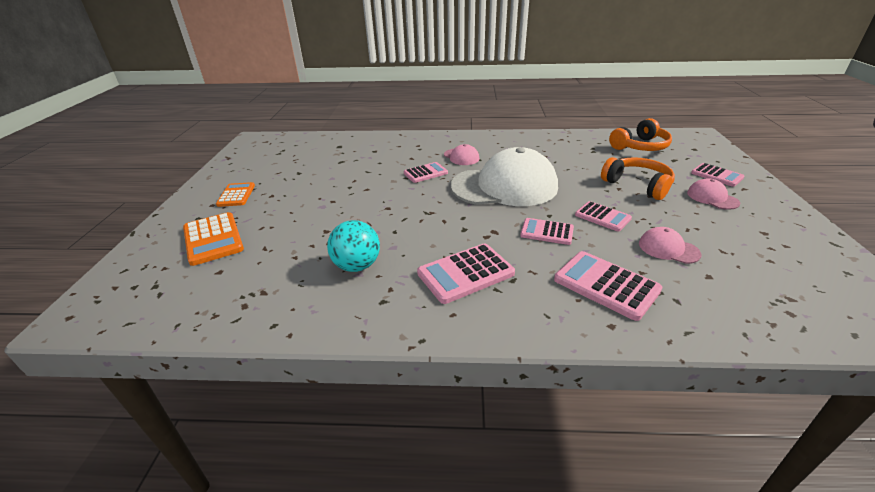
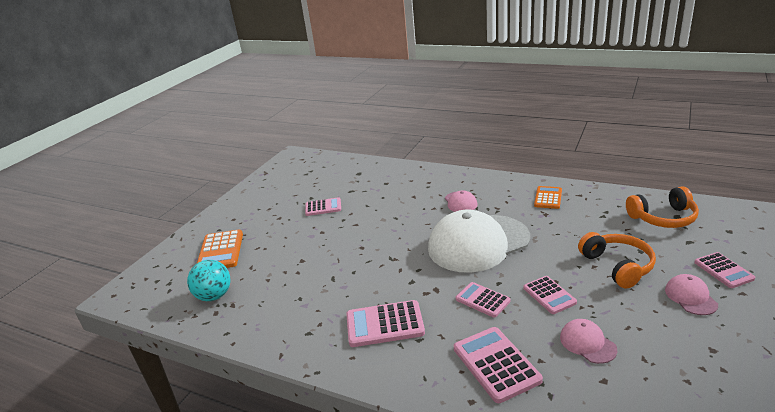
camera: 25 degrees right, 5 degrees down
orange calculator [216,182,255,207] -> orange calculator moved to [534,186,562,209]
turquoise ball [327,220,380,272] -> turquoise ball moved to [187,260,230,301]
pink calculator [404,162,448,183] -> pink calculator moved to [305,197,341,216]
white cap [451,147,558,206] -> white cap turned 135 degrees clockwise [428,210,530,273]

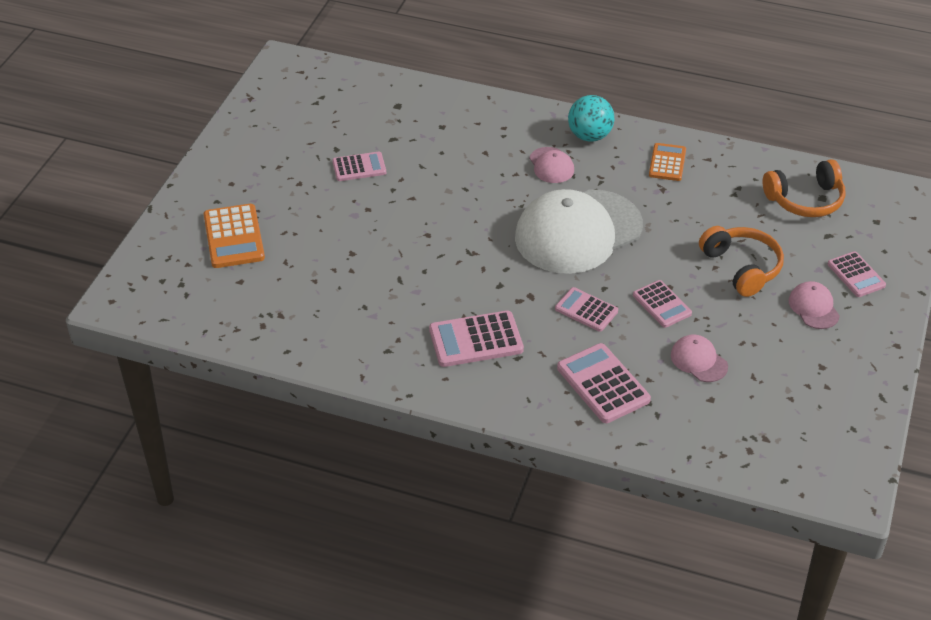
camera: 10 degrees left, 15 degrees up
turquoise ball [187,260,230,301] -> turquoise ball moved to [568,95,614,142]

